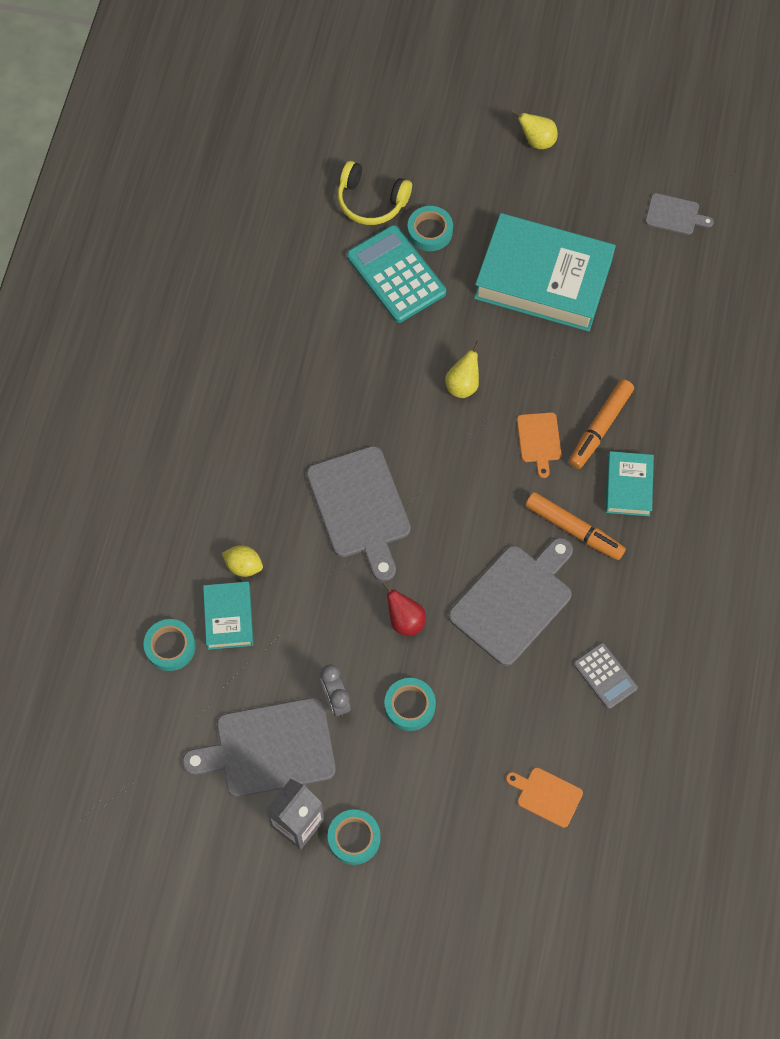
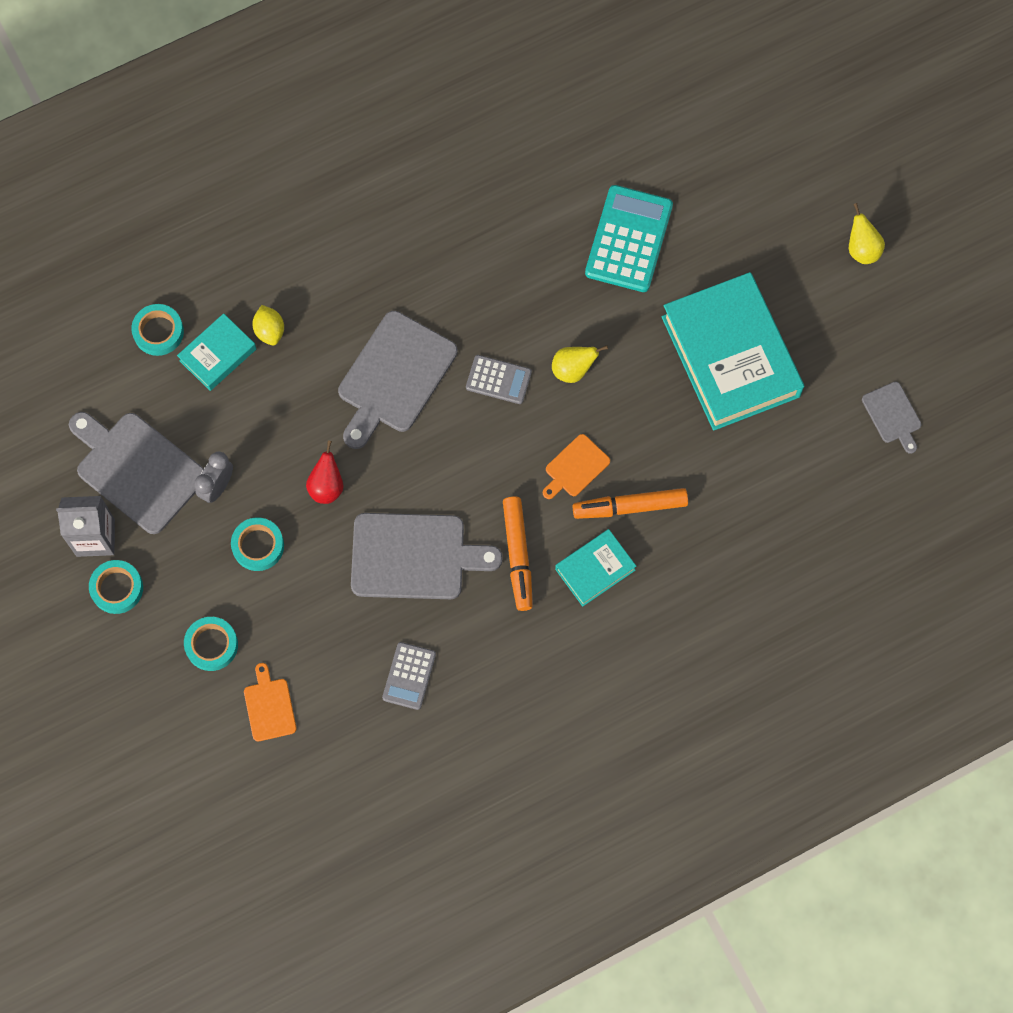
camera: 50 degrees right, 5 degrees up
yellow headphones [338,161,412,225] -> none
turquoise tape [407,206,453,251] -> turquoise tape moved to [184,617,238,671]
none -> grey calculator [466,355,532,404]

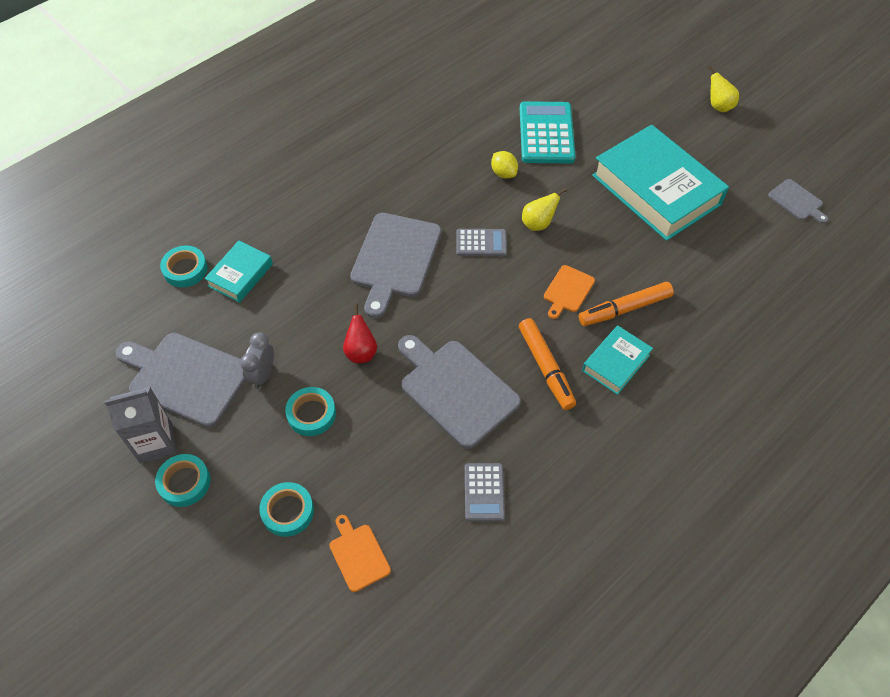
camera: 15 degrees left, 15 degrees down
yellow lemon [252,305,284,345] -> yellow lemon moved to [491,151,518,179]
grey cutting board [351,513,503,599] -> grey cutting board turned 120 degrees counterclockwise [398,335,521,449]

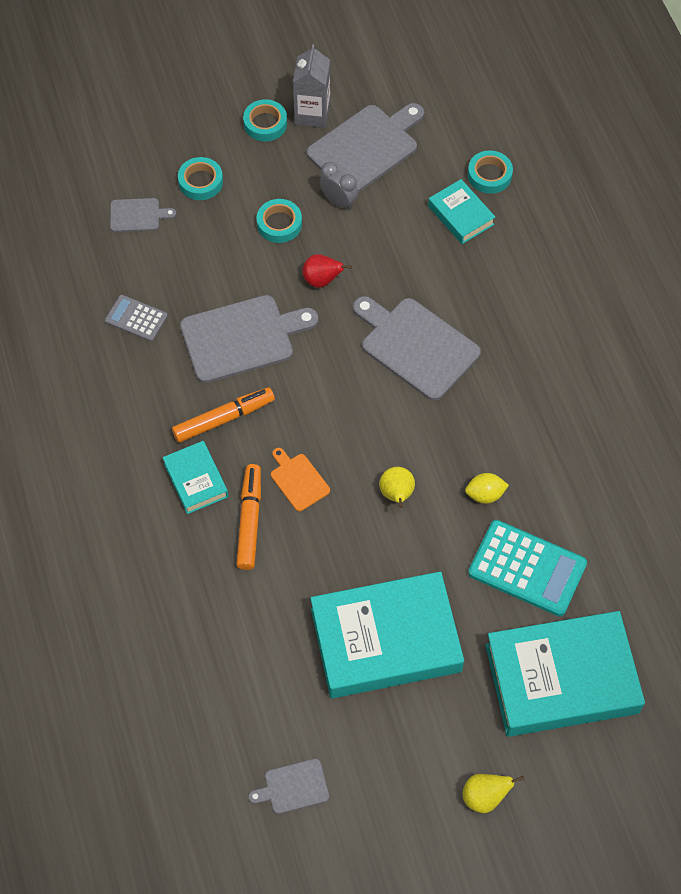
camera: 115 degrees right, 5 degrees up
orange cutting board [329,515,391,592] -> grey cutting board [110,198,176,232]
grey calculator [456,229,507,256] -> none
orange marker [519,318,576,410] -> orange marker turned 150 degrees clockwise [172,387,275,443]
none -> turquoise book [485,611,645,737]

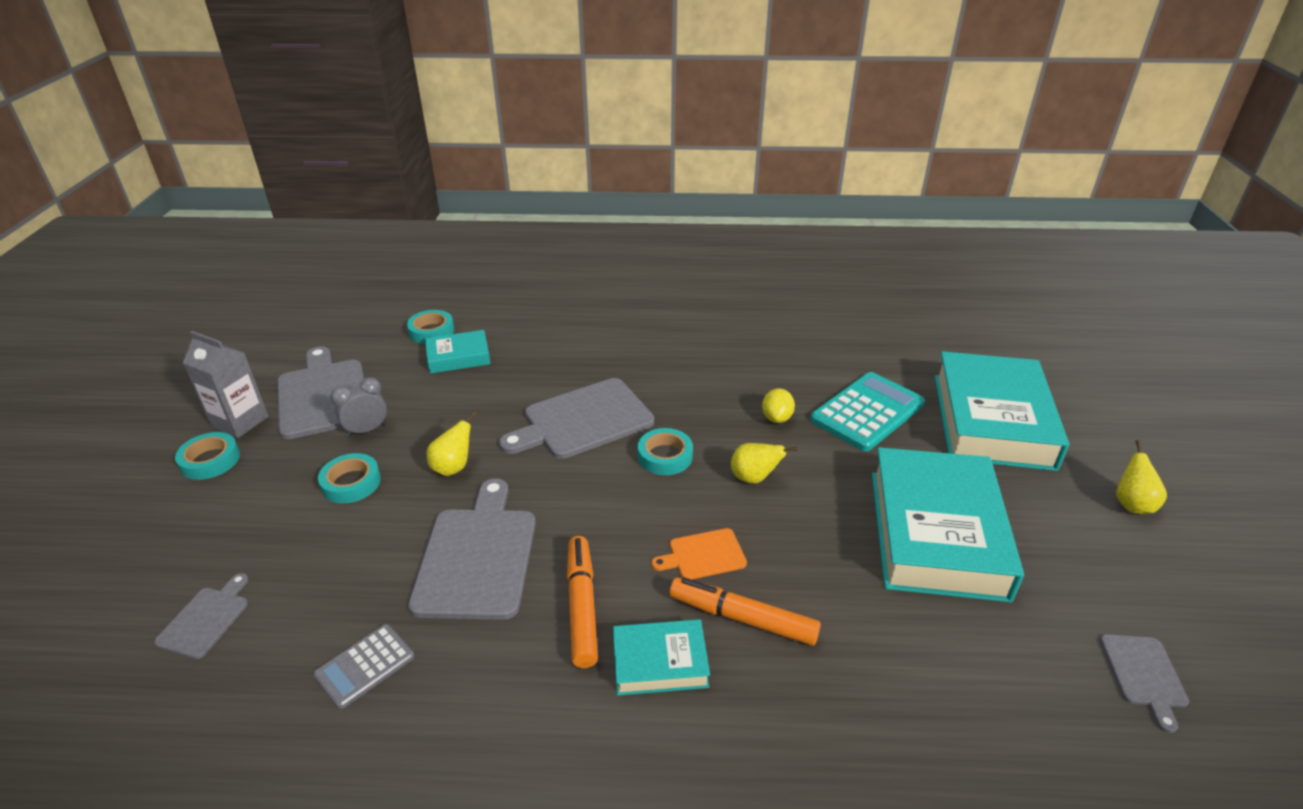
camera: 70 degrees left, 25 degrees down
turquoise tape [178,157,223,200] -> turquoise tape moved to [638,428,693,475]
red pear [302,254,352,288] -> yellow pear [427,411,477,476]

